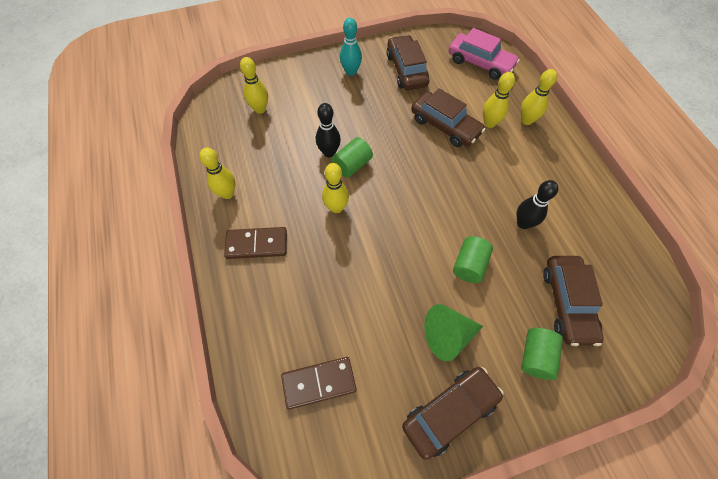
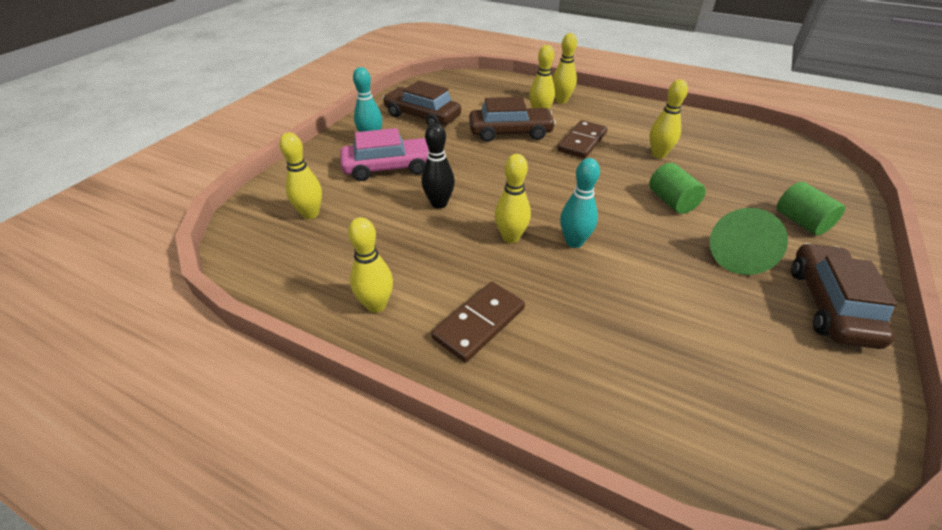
camera: 45 degrees left, 20 degrees down
brown domino [281,357,356,409] -> brown domino moved to [557,120,608,159]
green cylinder [332,137,373,178] -> none
pink car [449,28,520,80] -> pink car moved to [340,128,429,181]
black bowling pin [517,180,558,229] -> yellow bowling pin [650,79,688,158]
brown car [543,256,604,346] -> none
none -> turquoise bowling pin [560,158,600,248]

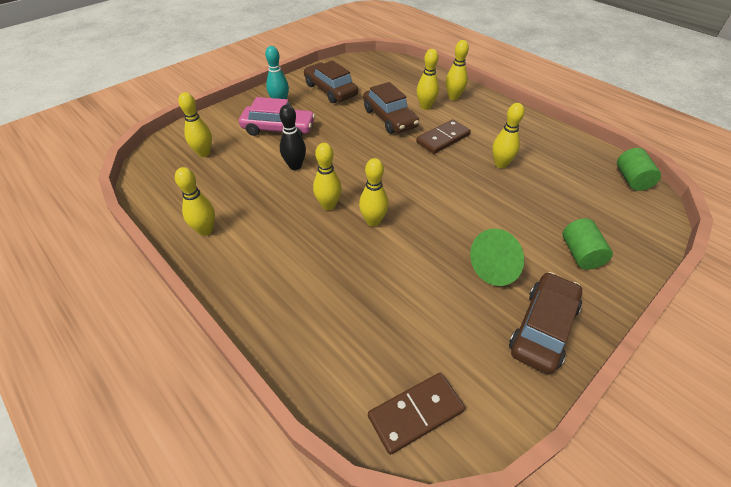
camera: 20 degrees right, 5 degrees up
brown domino [431,282,525,363] -> brown domino moved to [368,373,465,455]
brown car [469,97,556,142] -> brown car turned 45 degrees clockwise [363,82,419,134]
turquoise bowling pin [560,158,600,248] -> yellow bowling pin [359,158,389,226]
green cylinder [649,163,706,214] -> green cylinder moved to [617,148,661,191]

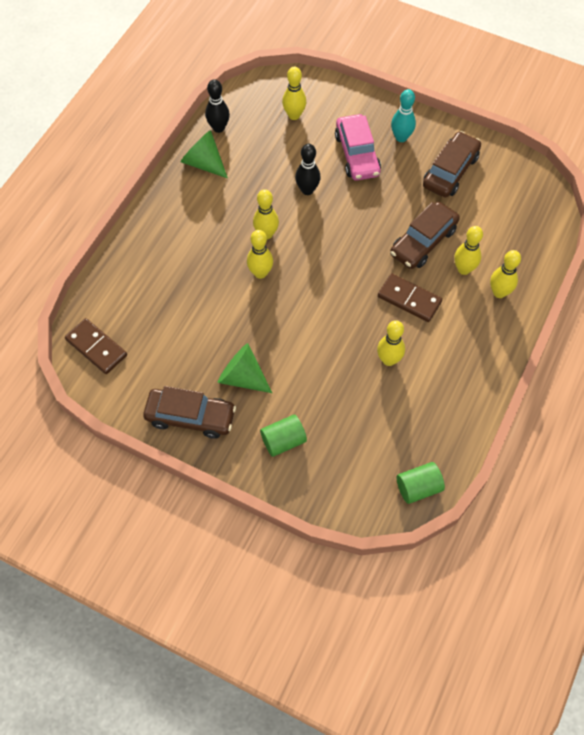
camera: 70 degrees right, 15 degrees up
yellow bowling pin [175,167,215,236] -> green cone [180,130,228,179]
none -> black bowling pin [205,79,230,133]

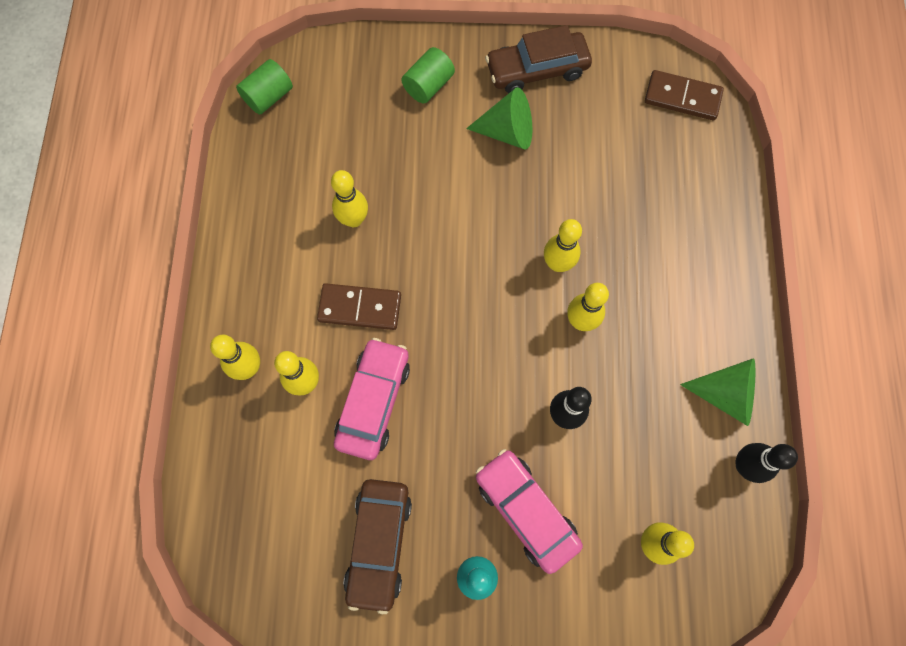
camera: 155 degrees right, 10 degrees up
brown car [390,202,460,269] -> pink car [334,338,410,460]

